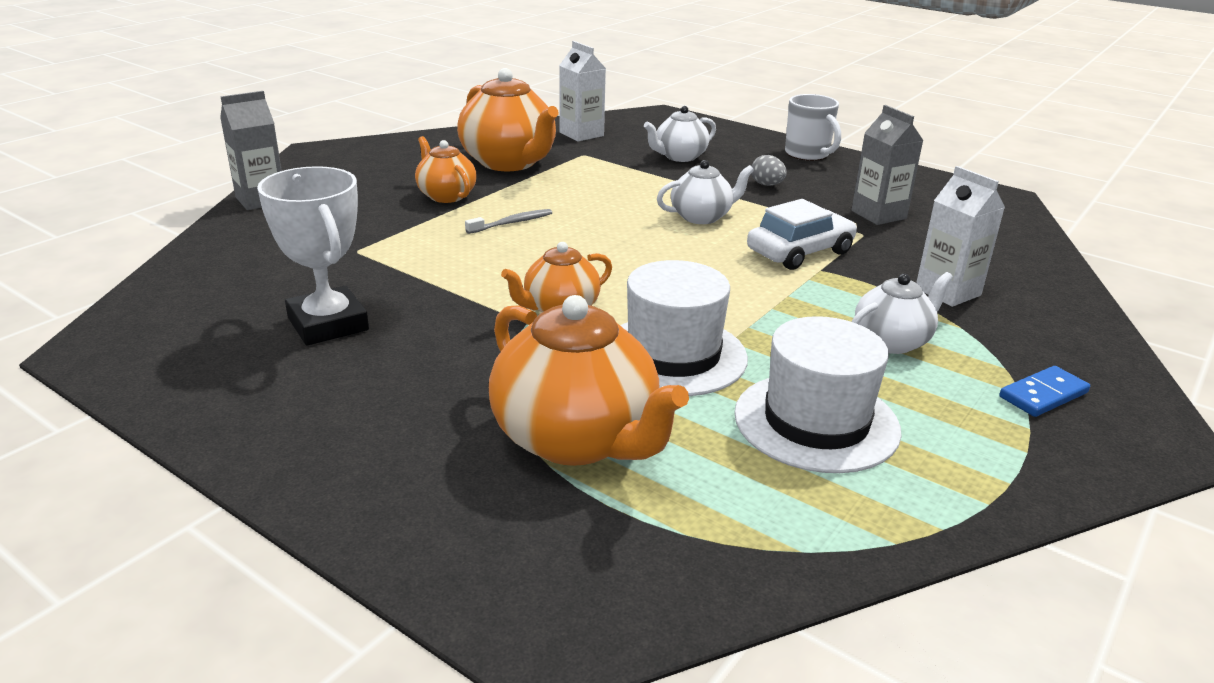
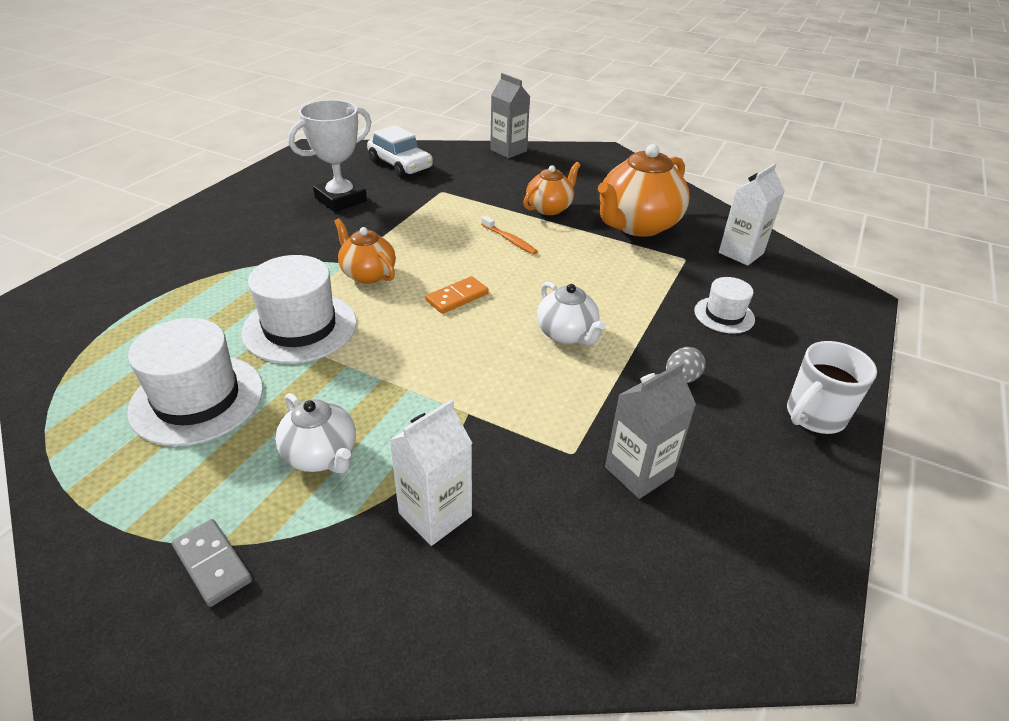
camera: 80 degrees right, 10 degrees up
grey toothbrush [465,209,552,234] -> orange toothbrush [481,216,538,255]
orange teapot [489,295,689,466] -> none
white teapot [644,106,716,162] -> white hat [694,277,755,334]
white car [747,199,857,270] -> white car moved to [367,125,433,178]
blue domino [999,366,1090,417] -> grey domino [172,519,252,607]
none -> orange domino [426,276,489,314]

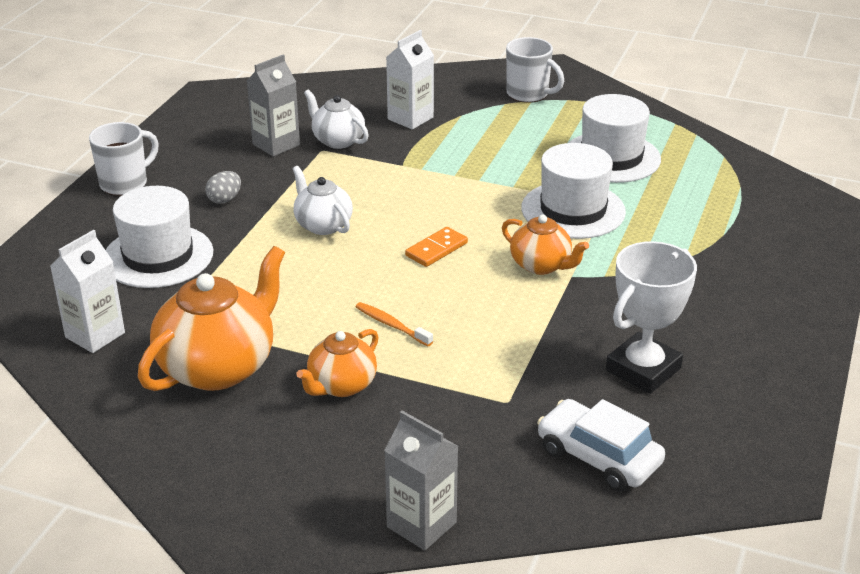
camera: 175 degrees right, 5 degrees down
grey domino [172,519,252,607] -> white mug [506,37,564,103]
white teapot [275,393,356,474] -> white teapot moved to [304,89,369,149]
white hat [694,277,755,334] -> white hat [106,186,213,288], size x1.78

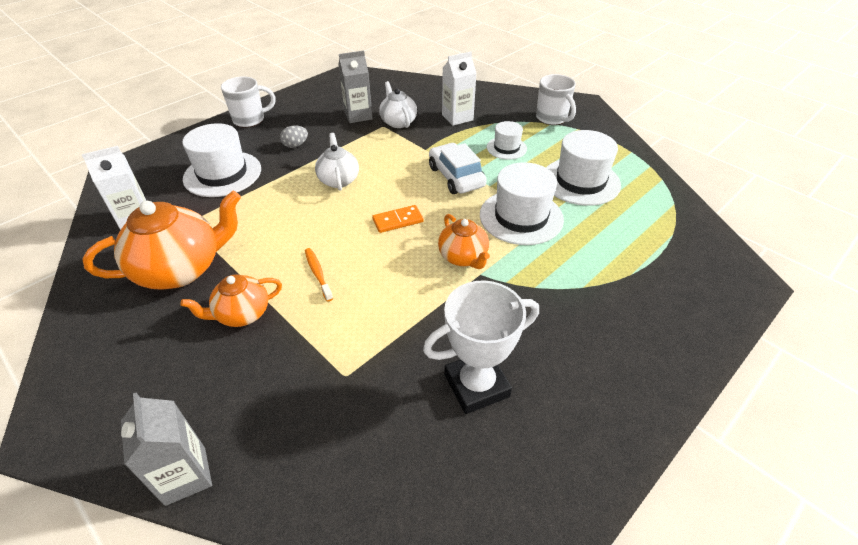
camera: 25 degrees right, 10 degrees up
white car [537,399,665,491] -> white car moved to [429,143,487,194]
none -> white hat [487,121,527,159]

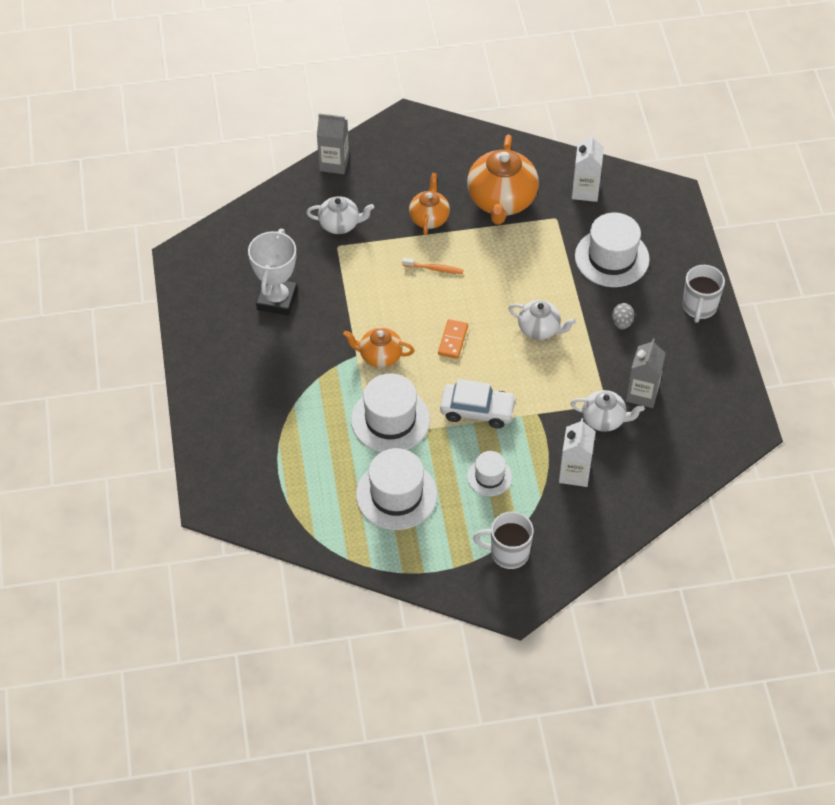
camera: 125 degrees right, 10 degrees up
none -> white teapot [306,196,374,234]

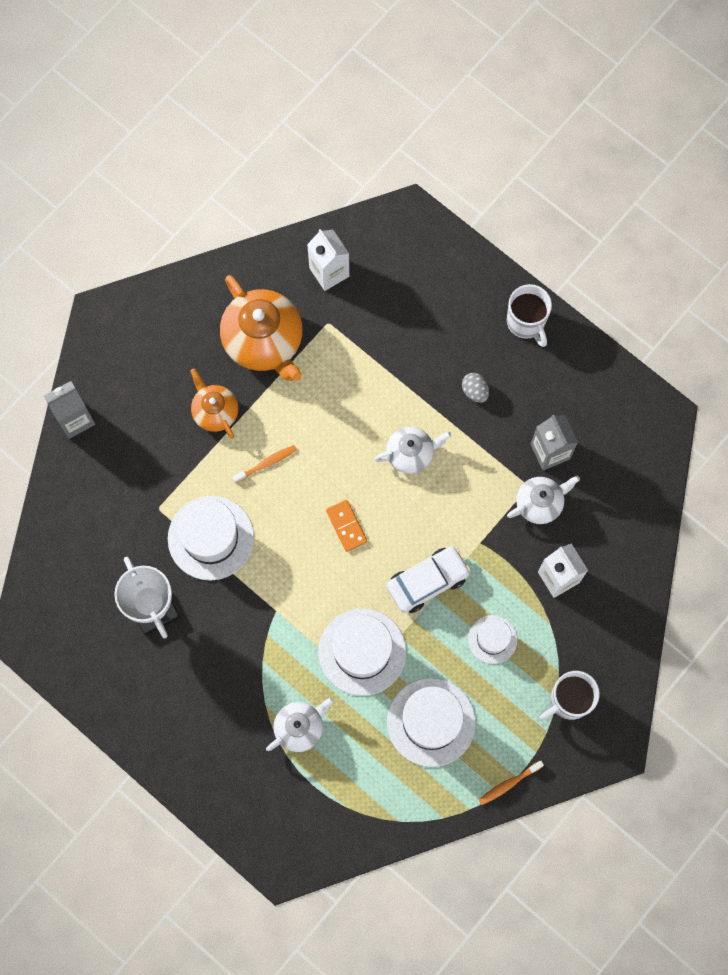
camera: 40 degrees left, 20 degrees up
white teapot [306,196,374,234] -> white teapot moved to [266,697,334,752]
orange teapot [343,327,415,368] -> none
white hat [575,213,650,287] -> white hat moved to [168,496,254,581]
none -> orange toothbrush [478,761,544,805]

